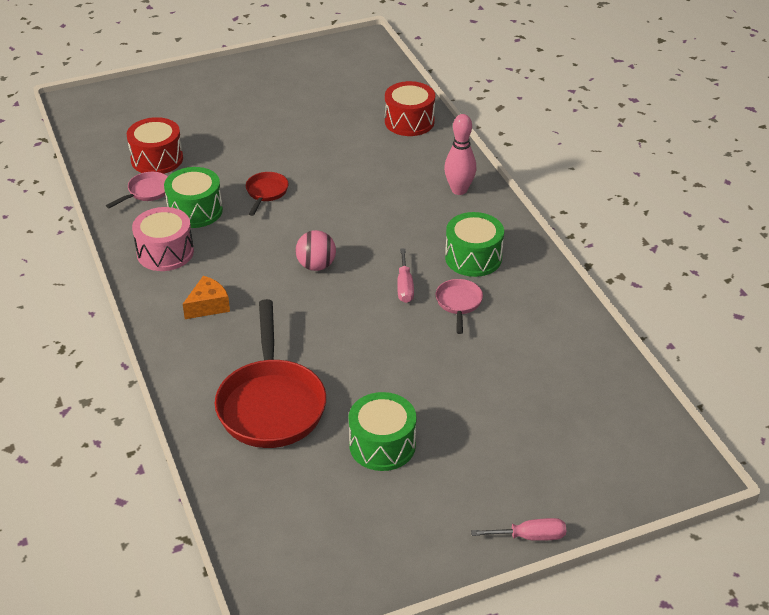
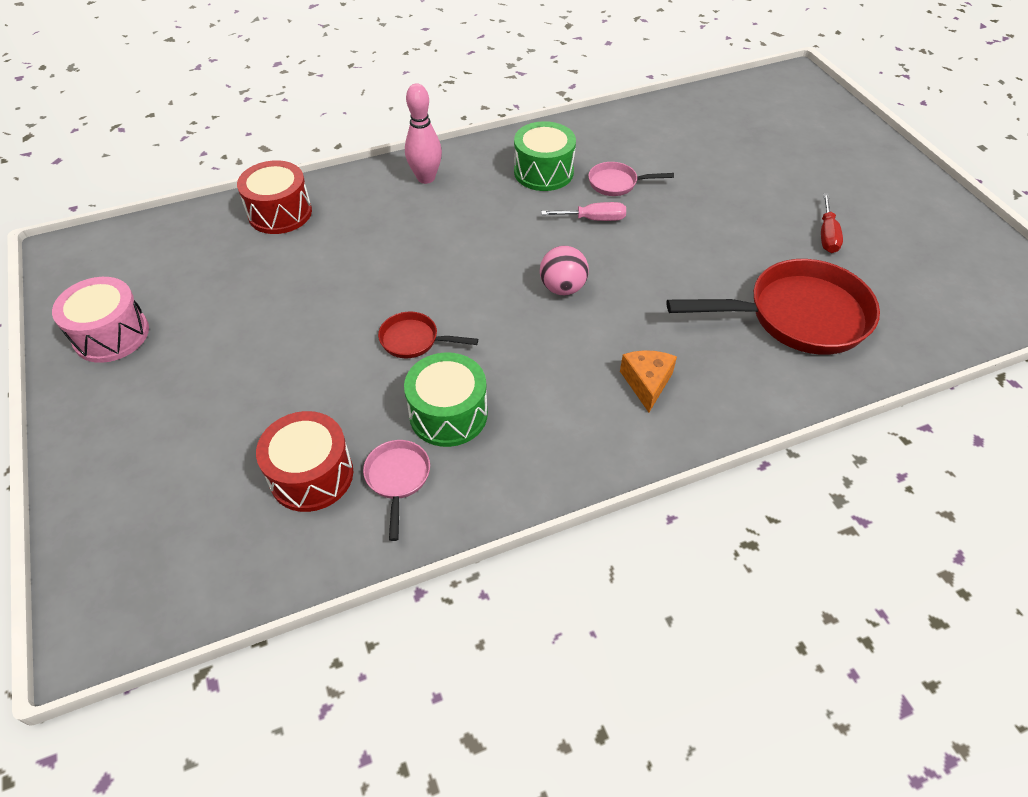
camera: 90 degrees left, 10 degrees up
pink pan [106,172,168,208] -> pink pan turned 45 degrees clockwise [363,440,430,541]
pink drum [132,207,194,271] -> pink drum moved to [52,277,149,363]
orange cheese [183,276,230,319] -> orange cheese turned 45 degrees clockwise [620,350,677,412]
green drum [349,392,417,471] -> red screwdriver [821,193,843,253]
pink screwdriver [471,518,566,541] -> none

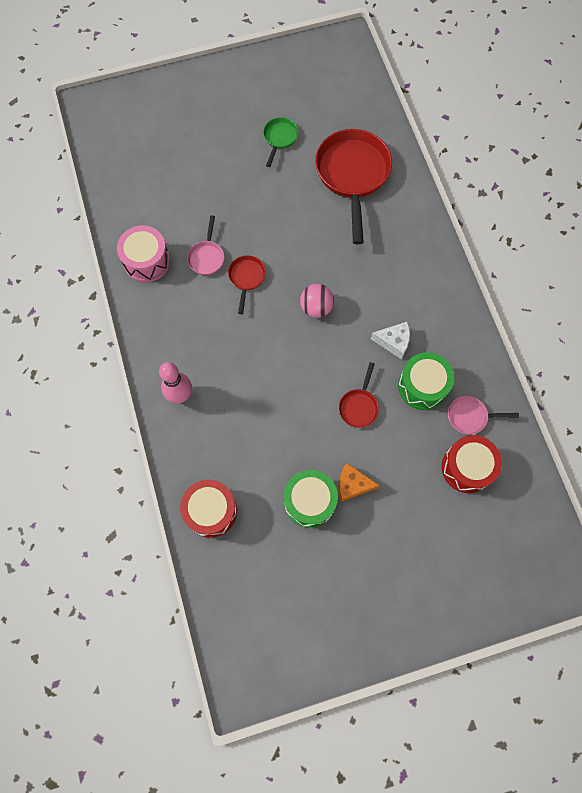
camera: 85 degrees left, 20 degrees up
pink drum [52,277,149,363] -> pink drum moved to [117,225,170,282]
green drum [514,121,576,191] -> green drum moved to [284,470,338,528]
pink screwdriver [541,202,626,221] -> red pan [228,255,266,314]
orange cheese [620,350,677,412] -> orange cheese moved to [338,463,380,502]
red screwdriver [821,193,843,253] -> green pan [263,117,298,167]
none -> white cheese [371,322,410,359]

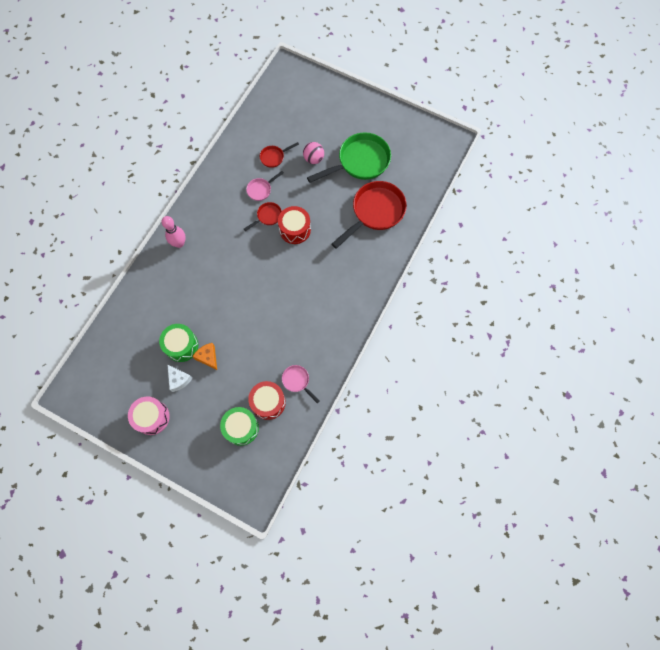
camera: 45 degrees right, 0 degrees up
pink drum [117,225,170,282] -> pink drum moved to [128,396,170,435]
red drum [180,480,237,538] -> red drum moved to [278,206,311,244]
green pan [263,117,298,167] -> green pan [307,132,391,183], size x2.13
pink ball [300,284,334,318] -> pink ball moved to [303,142,324,164]
red pan [339,362,379,428] -> red pan moved to [260,142,299,168]
white cheese [371,322,410,359] -> white cheese moved to [167,364,193,392]
green drum [398,352,454,410] -> green drum moved to [220,407,259,446]

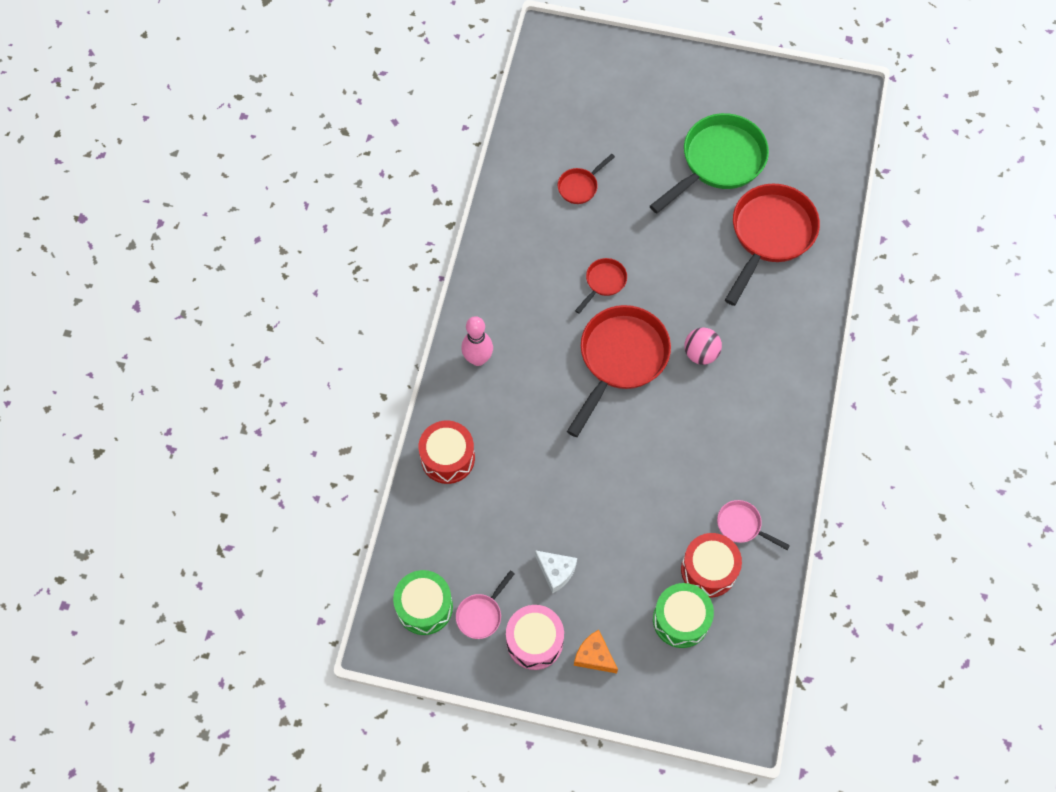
camera: 15 degrees left, 5 degrees down
green drum [159,324,198,362] -> green drum moved to [393,570,453,635]
orange cheese [192,343,217,370] -> orange cheese moved to [574,630,618,674]
pink pan [246,171,284,201] -> pink pan moved to [456,570,515,639]
red drum [278,206,311,244] -> red drum moved to [418,421,475,484]
pink ball [303,142,324,164] -> pink ball moved to [684,328,722,365]
none -> red pan [567,305,671,437]

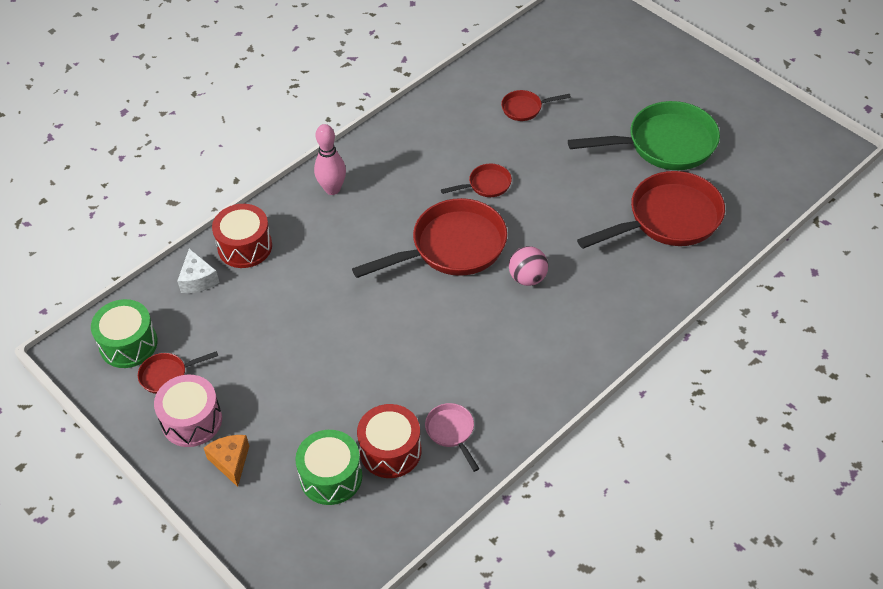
camera: 35 degrees right, 15 degrees down
pink pan [456,570,515,639] -> red pan [138,351,218,394]
white cheese [535,550,577,594] -> white cheese moved to [177,248,220,293]

